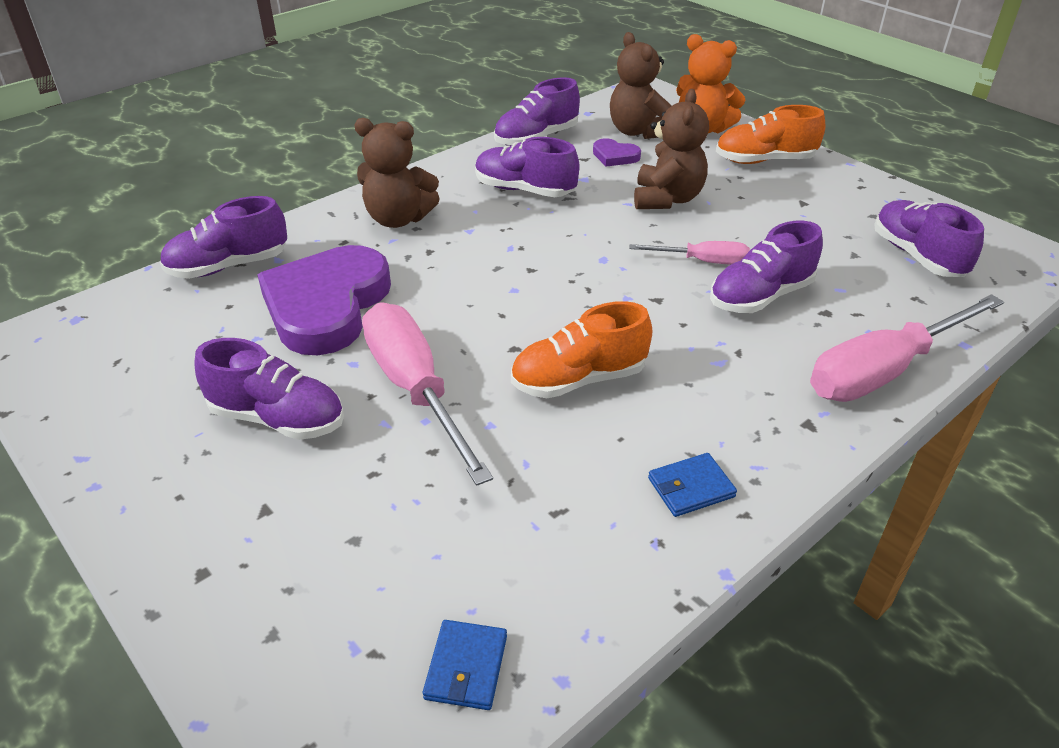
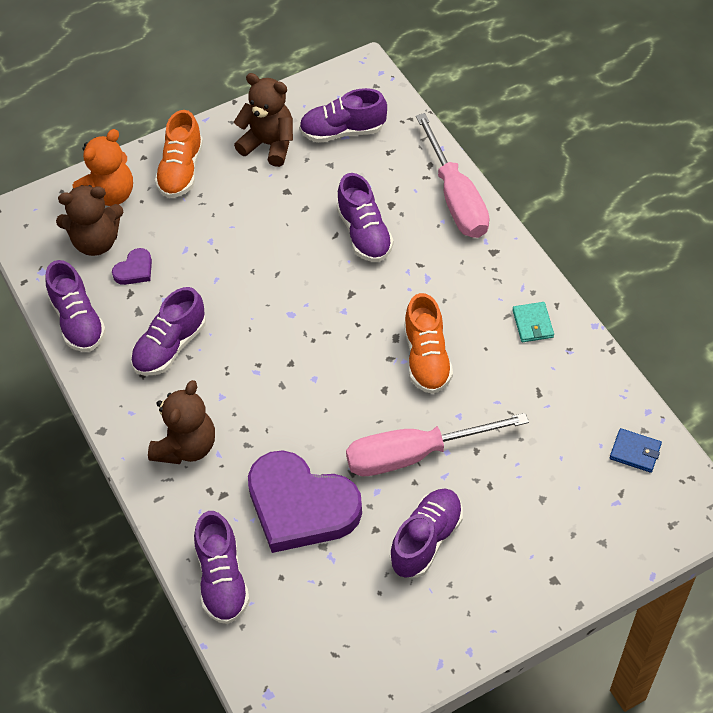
camera: 75 degrees left, 15 degrees up
pink screwdriver [629,241,750,265] -> none
brown teddy bear [634,89,709,209] -> brown teddy bear moved to [234,73,293,167]
blue wallet [648,453,737,517] -> turquoise wallet [513,302,554,342]

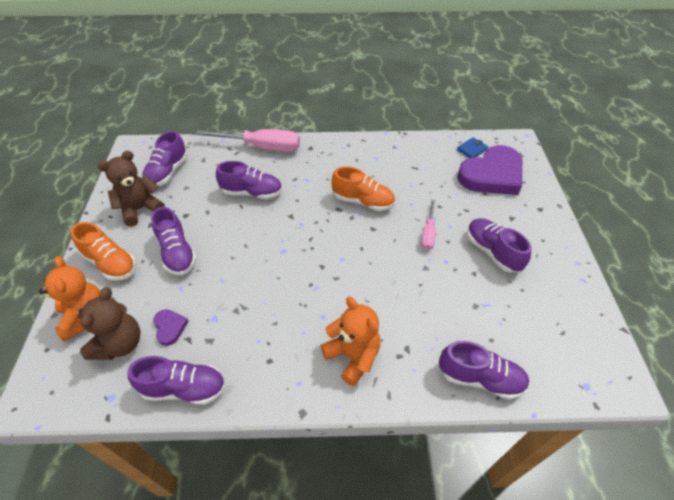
camera: 65 degrees left, 5 degrees down
purple shoe [131,287,206,376] -> purple shoe moved to [151,207,197,275]
brown teddy bear [148,380,215,464] -> orange teddy bear [321,297,380,386]
purple heart [248,450,362,553] -> purple heart moved to [457,145,522,195]
pink screwdriver [346,413,529,476] -> pink screwdriver [421,199,436,250], size x0.53
turquoise wallet [513,302,554,342] -> none

